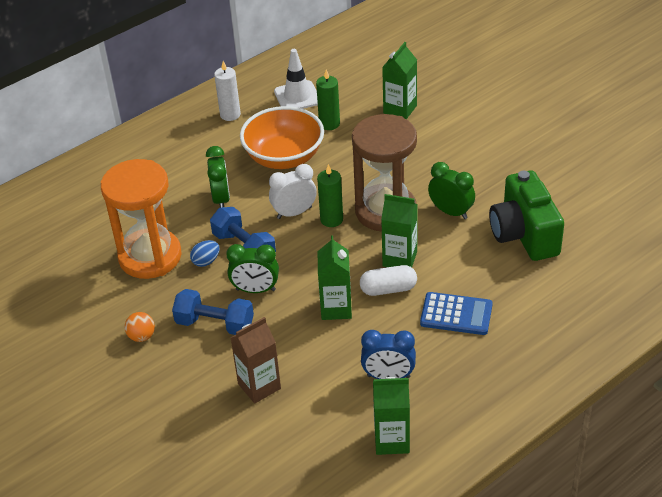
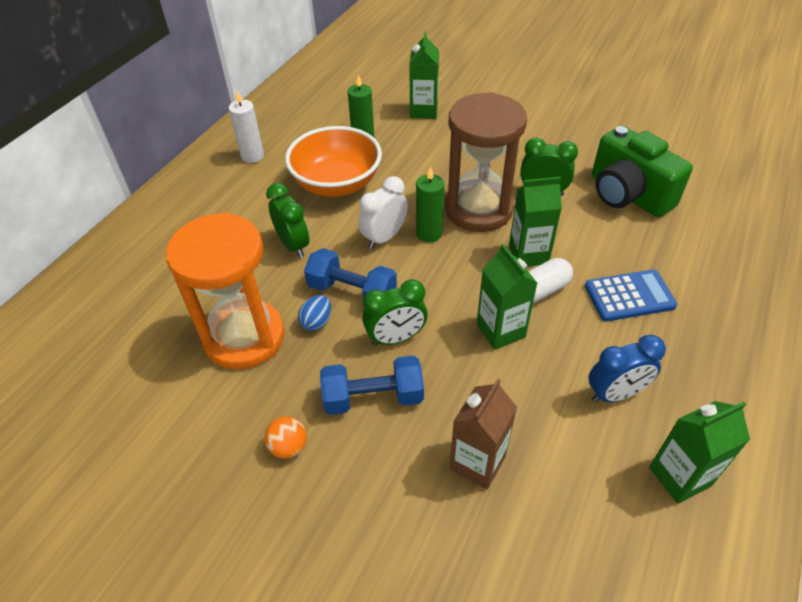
camera: 25 degrees left, 5 degrees up
white traffic cone [274,49,318,109] -> none

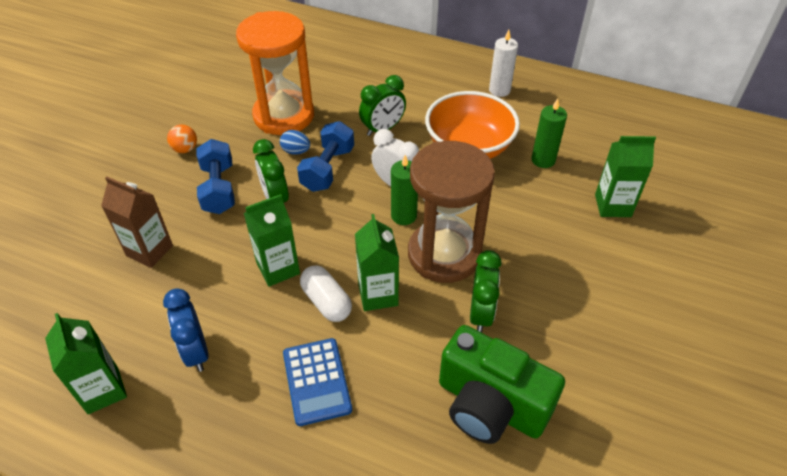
camera: 85 degrees right, 0 degrees up
green camera [592,126,693,217] -> green camera turned 105 degrees counterclockwise [439,325,565,444]

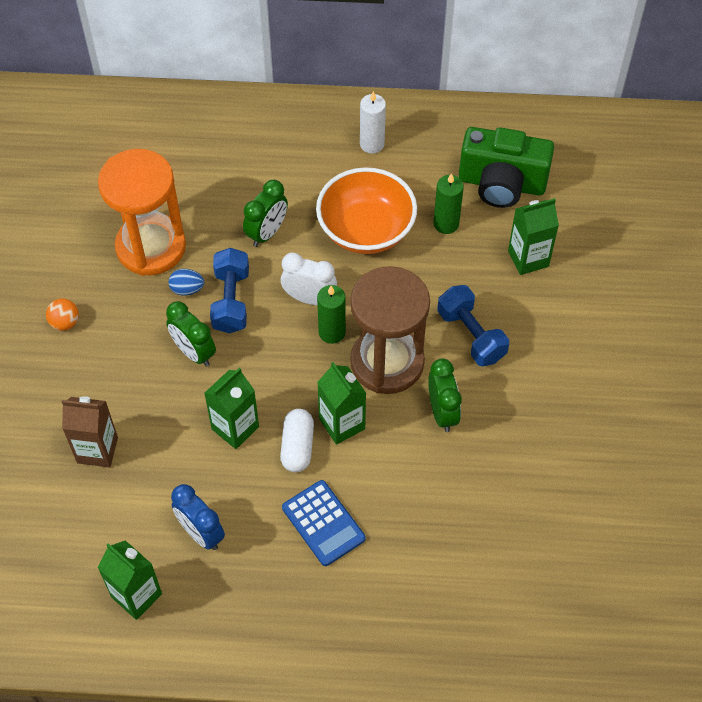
camera: 20 degrees left, 10 degrees up
blue dumbbell [196,139,235,214] -> blue dumbbell moved to [438,285,509,366]
white capsule [300,265,352,322] -> white capsule turned 60 degrees clockwise [280,409,314,472]
green camera [439,325,565,444] -> green camera moved to [459,127,554,208]

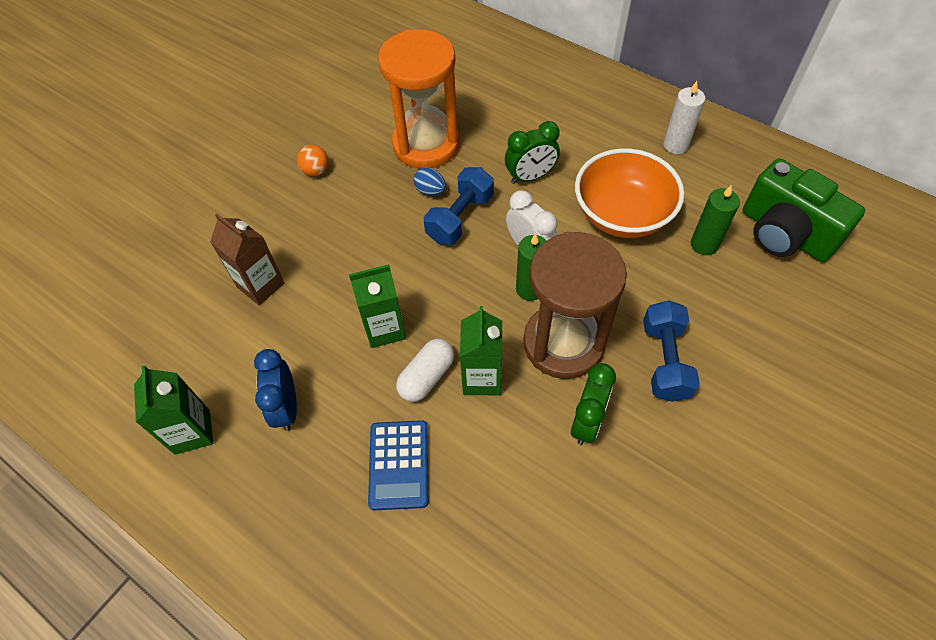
camera: 35 degrees right, 0 degrees up
green clock [166,301,216,367] -> none
green carton [508,198,559,275] -> none

